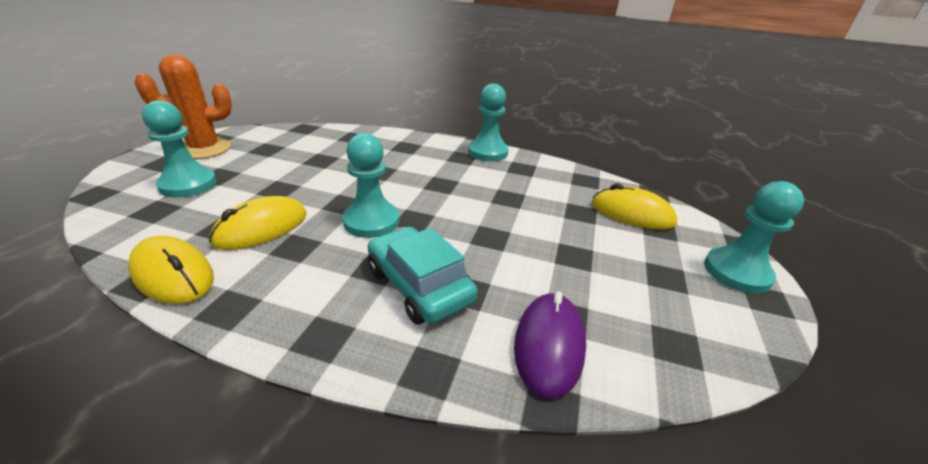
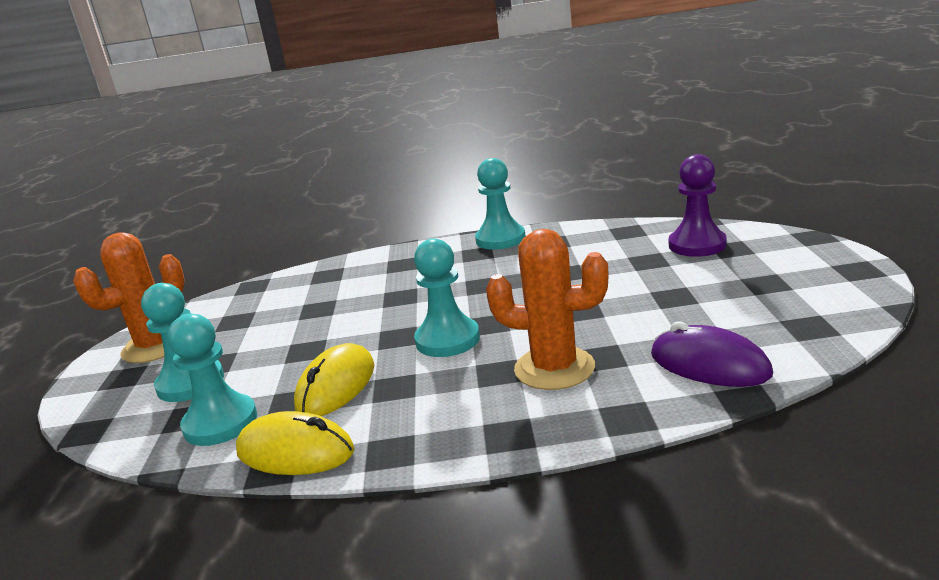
camera: 15 degrees left, 10 degrees down
turquoise car [368,227,478,324] -> orange cactus [486,229,609,390]
purple mouse [514,291,586,399] -> purple mouse turned 45 degrees counterclockwise [651,322,773,387]
yellow mouse [592,183,677,230] -> purple pawn [669,154,727,257]
turquoise pawn [704,181,804,294] -> turquoise pawn moved to [167,314,257,446]

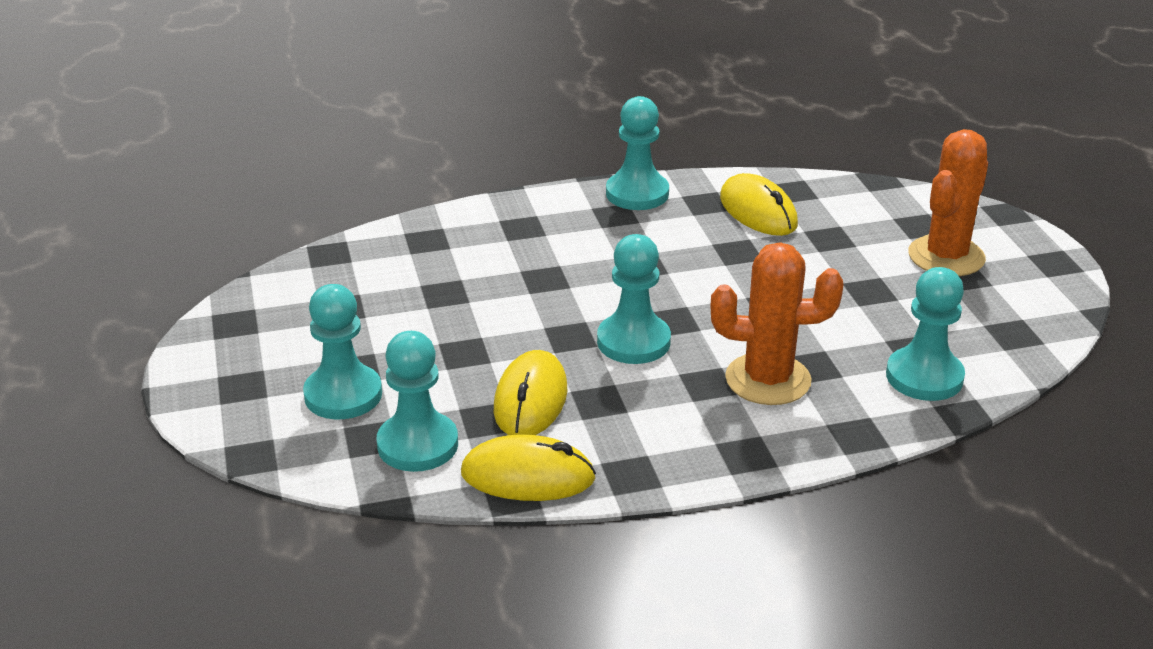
camera: 15 degrees left, 10 degrees up
orange cactus [73,232,184,363] -> orange cactus moved to [908,129,988,276]
purple mouse [651,322,773,387] -> turquoise pawn [886,267,965,401]
purple pawn [669,154,727,257] -> none
none -> yellow mouse [720,173,798,236]

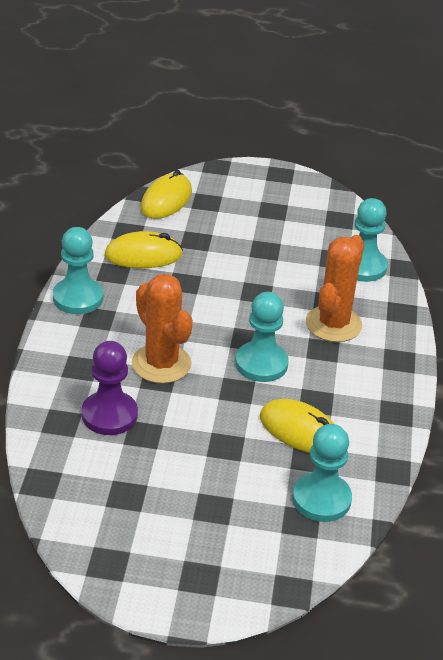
camera: 70 degrees left, 5 degrees up
turquoise pawn [303,284,382,419] -> none
yellow mouse [461,435,596,501] -> yellow mouse moved to [141,170,192,219]
orange cactus [908,129,988,276] -> orange cactus moved to [132,274,193,384]
none -> purple pawn [82,341,138,435]

